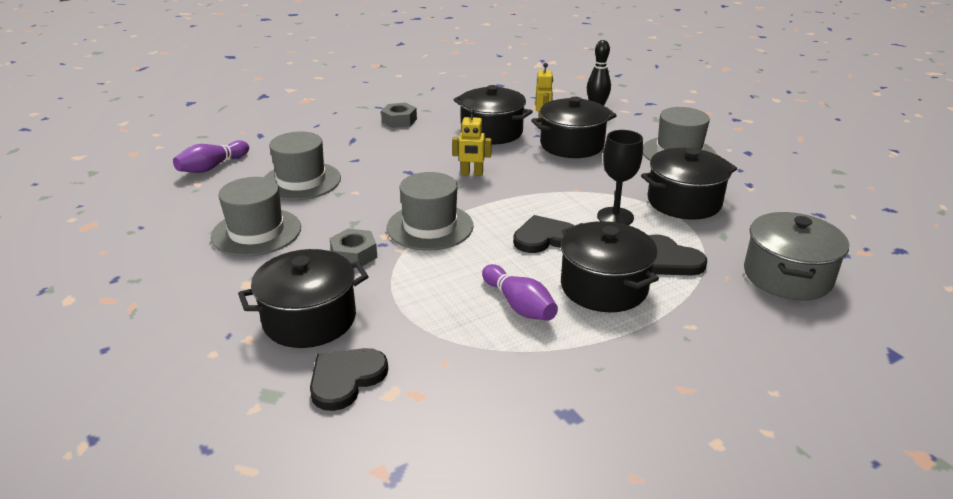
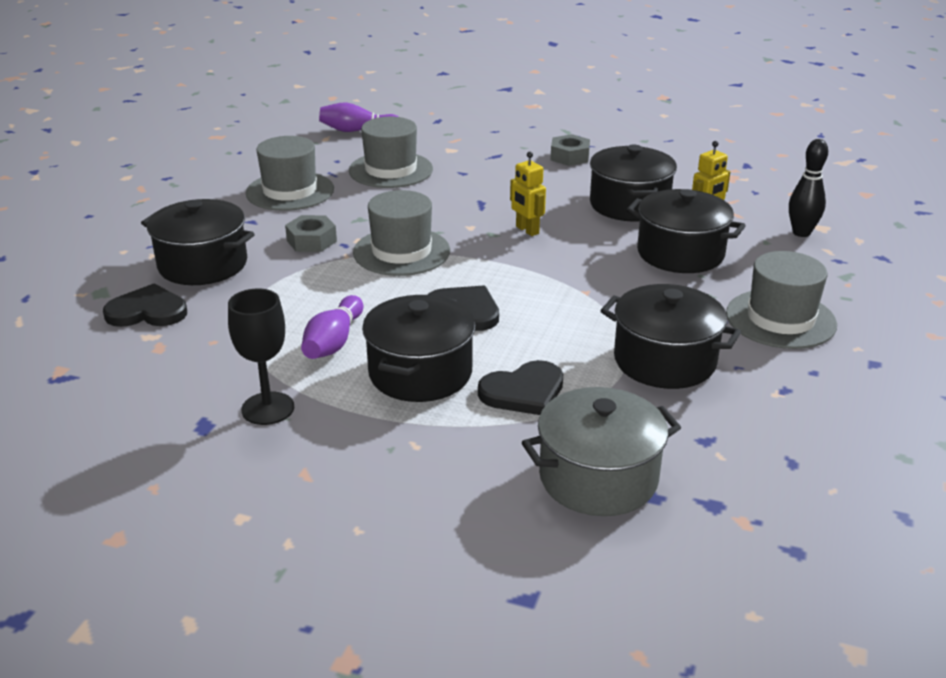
camera: 50 degrees right, 0 degrees up
black goblet [597,130,643,225] -> black goblet moved to [228,288,294,425]
black heart [649,234,707,276] -> black heart turned 120 degrees counterclockwise [478,360,563,415]

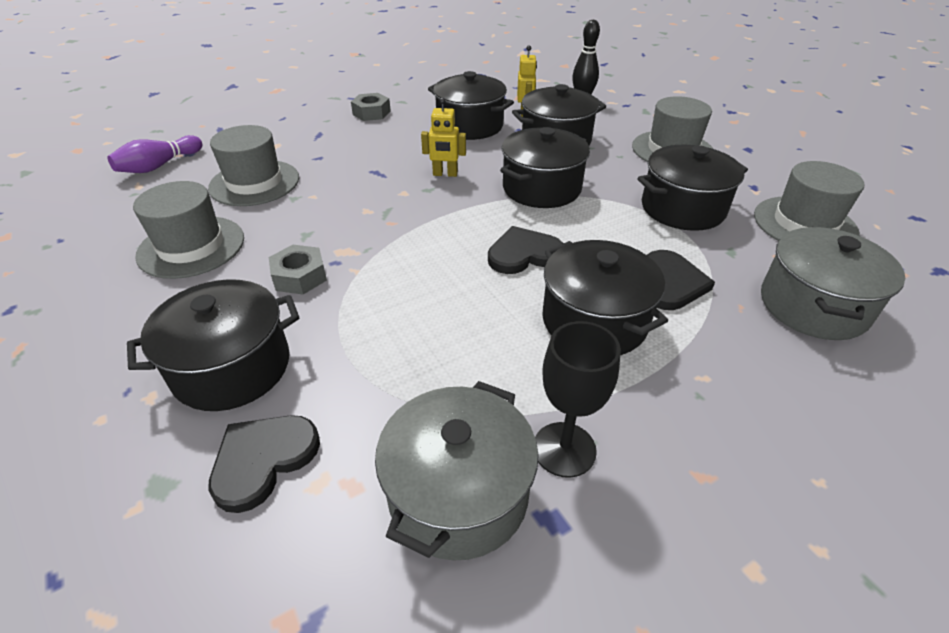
camera: 50 degrees left, 10 degrees up
purple bowling pin [301,295,363,359] -> none
grey hat [353,190,450,276] -> grey hat moved to [754,161,864,241]
none -> grey pot [375,381,539,561]
none -> black pot [500,127,590,208]

